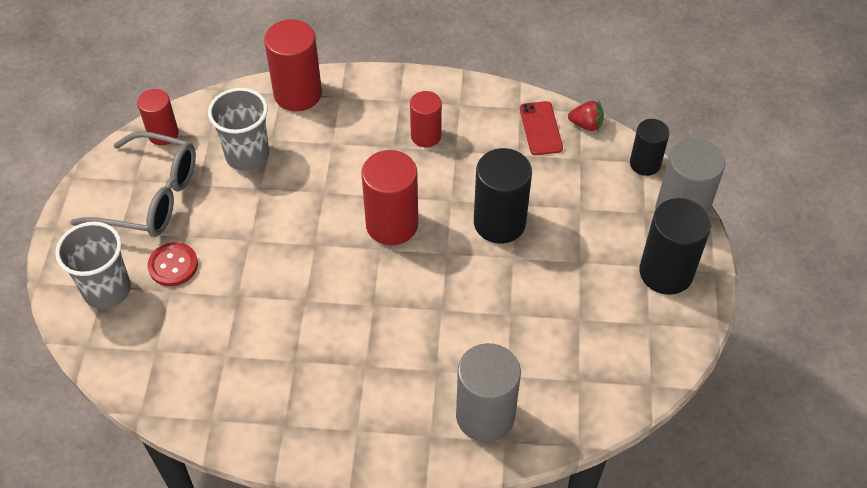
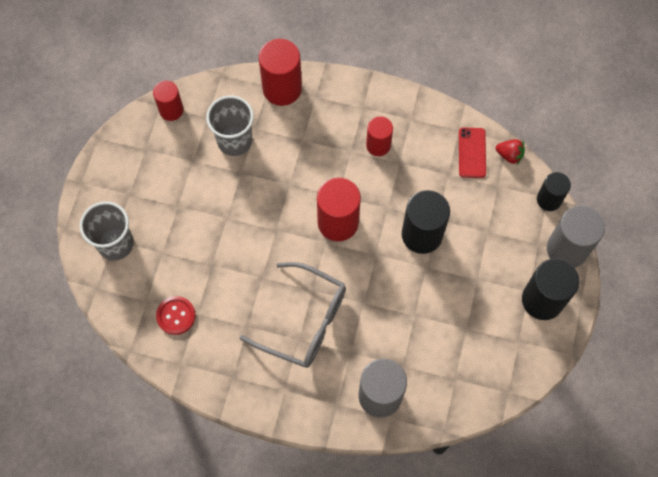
camera: 10 degrees right, 15 degrees up
grey glasses [70,131,196,237] -> grey glasses moved to [239,262,346,368]
red button [148,242,198,286] -> red button moved to [156,296,196,335]

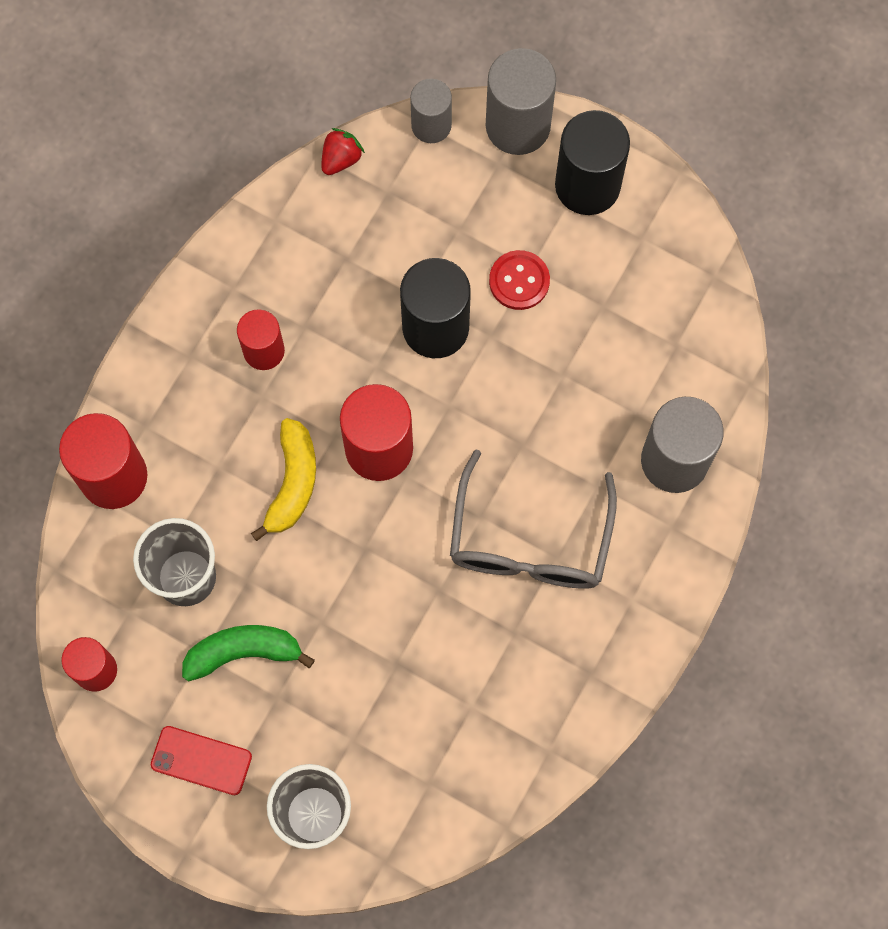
camera: 75 degrees left, 5 degrees up
red button [156,296,196,335] -> red button moved to [489,250,550,310]
grey glasses [239,262,346,368] -> grey glasses turned 150 degrees clockwise [450,449,617,588]
red phone [459,128,486,178] -> red phone moved to [151,726,252,795]
black cylinder [537,172,571,211] -> grey cylinder [410,79,452,143]
none -> green banana [182,625,315,681]
none -> yellow banana [251,418,316,541]

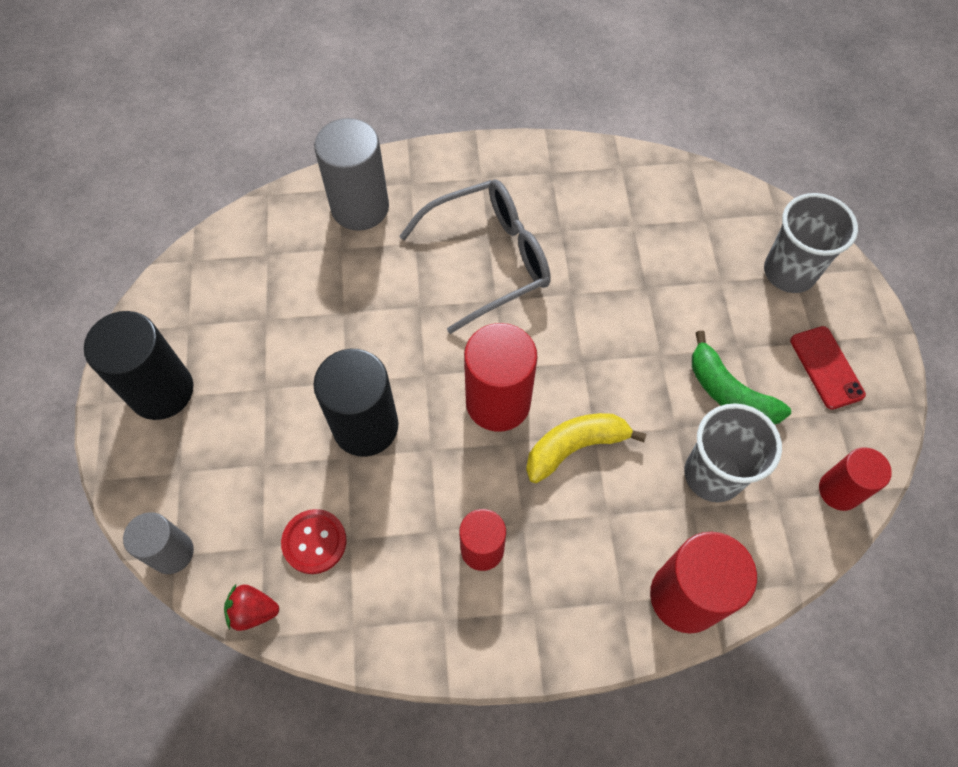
camera: 125 degrees left, 10 degrees down
grey cylinder [486,48,556,155] -> none
red button [489,250,550,310] -> red button moved to [281,509,347,574]

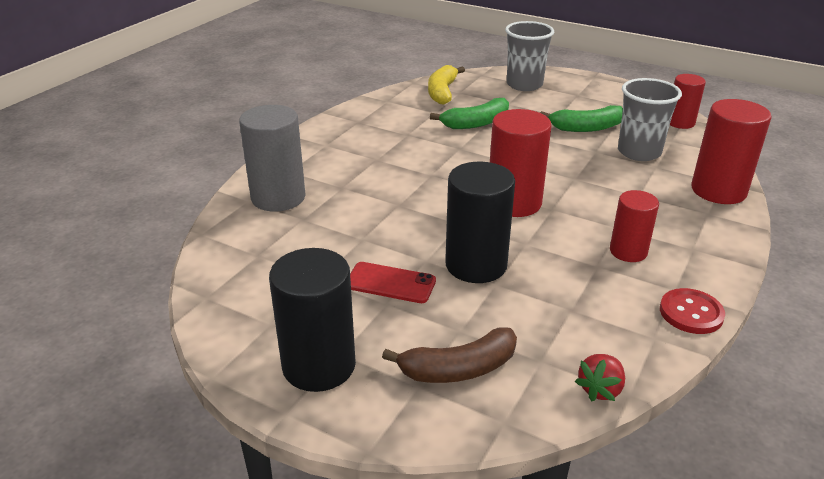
camera: 55 degrees left, 30 degrees down
grey cylinder [123,512,194,574] -> none
red button [281,509,347,574] -> red button moved to [660,288,725,334]
grey glasses [399,179,551,334] -> none
yellow banana [526,413,646,483] -> yellow banana moved to [428,65,465,105]
red phone [790,326,866,410] -> red phone moved to [350,262,436,303]
none -> brown banana [382,327,517,383]
none -> green banana [430,98,509,129]

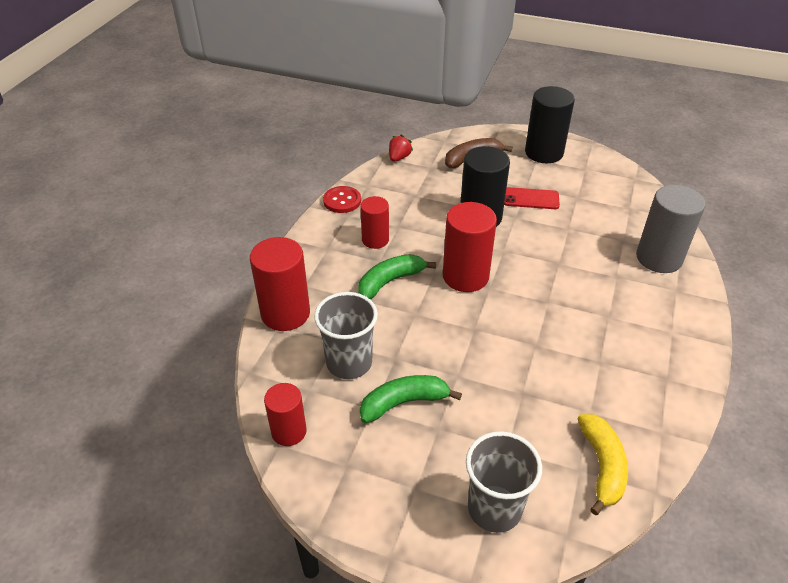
camera: 170 degrees right, 10 degrees up
green banana [430,98,509,129] -> green banana moved to [358,254,436,299]

